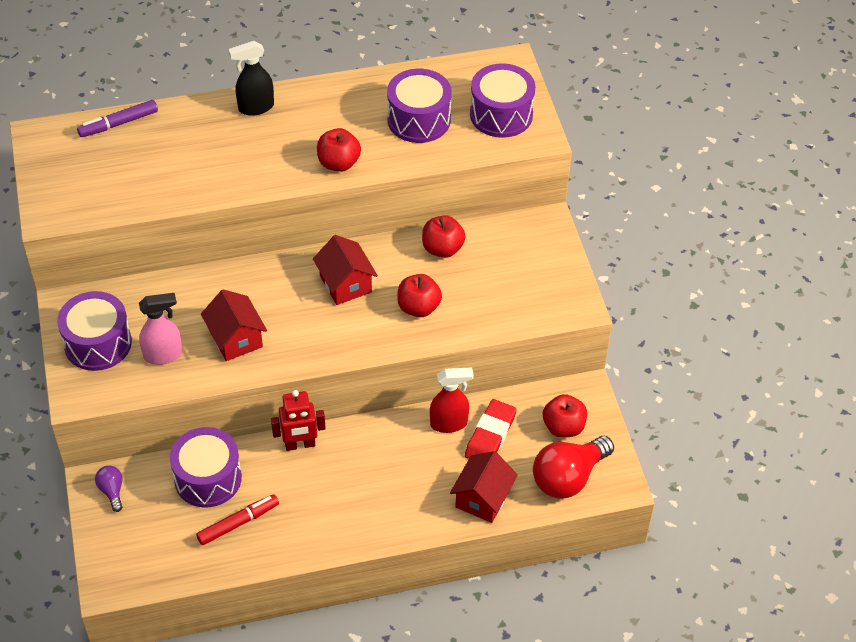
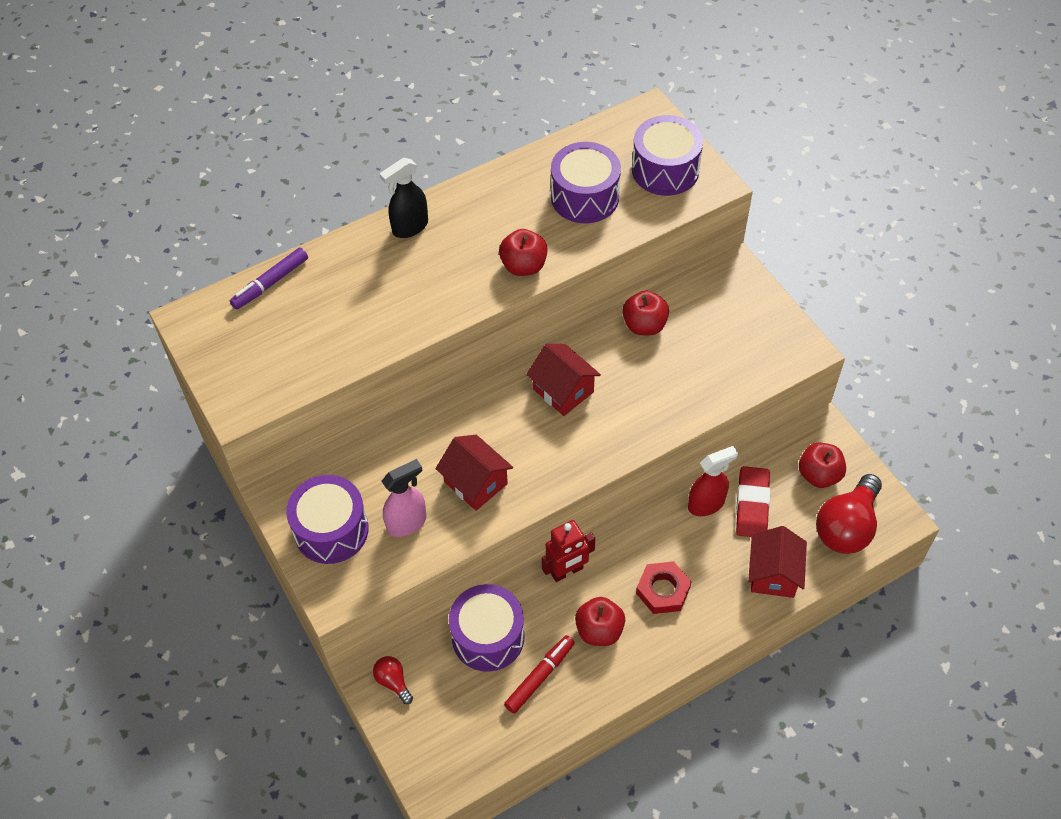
camera: 15 degrees left, 5 degrees up
purple light bulb [95,466,123,512] -> red light bulb [373,656,413,704]
red apple [397,274,442,317] -> red apple moved to [575,597,625,646]
none -> red nut [636,561,692,614]

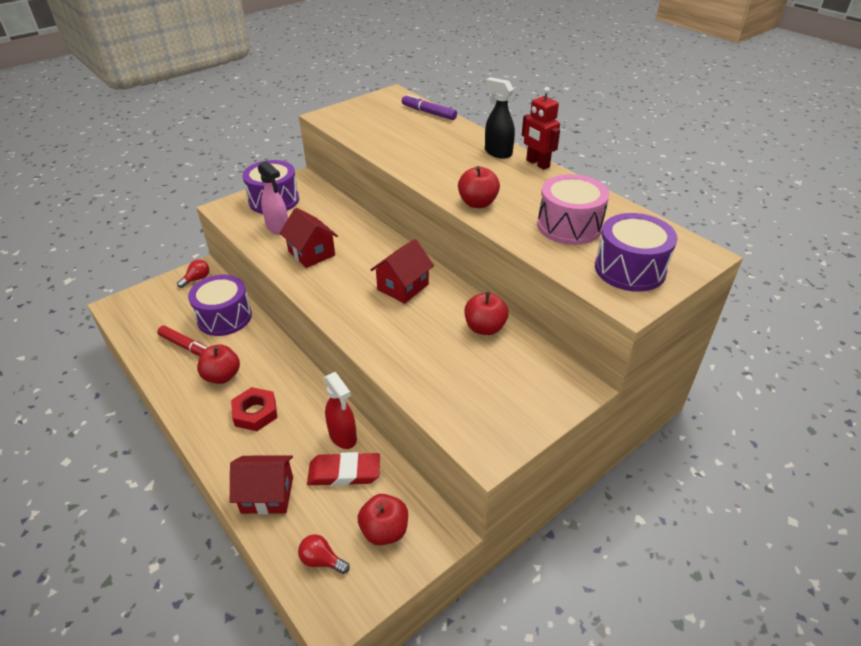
camera: 80 degrees right, 15 degrees down
red house [435,435,513,511] -> red house turned 75 degrees counterclockwise [280,208,338,268]
red robot [542,520,595,582] -> red robot moved to [522,87,560,170]
purple drum [551,142,621,223] -> pink drum [537,174,609,245]
red light bulb [816,474,882,554] -> red light bulb [298,534,350,574], size x0.48

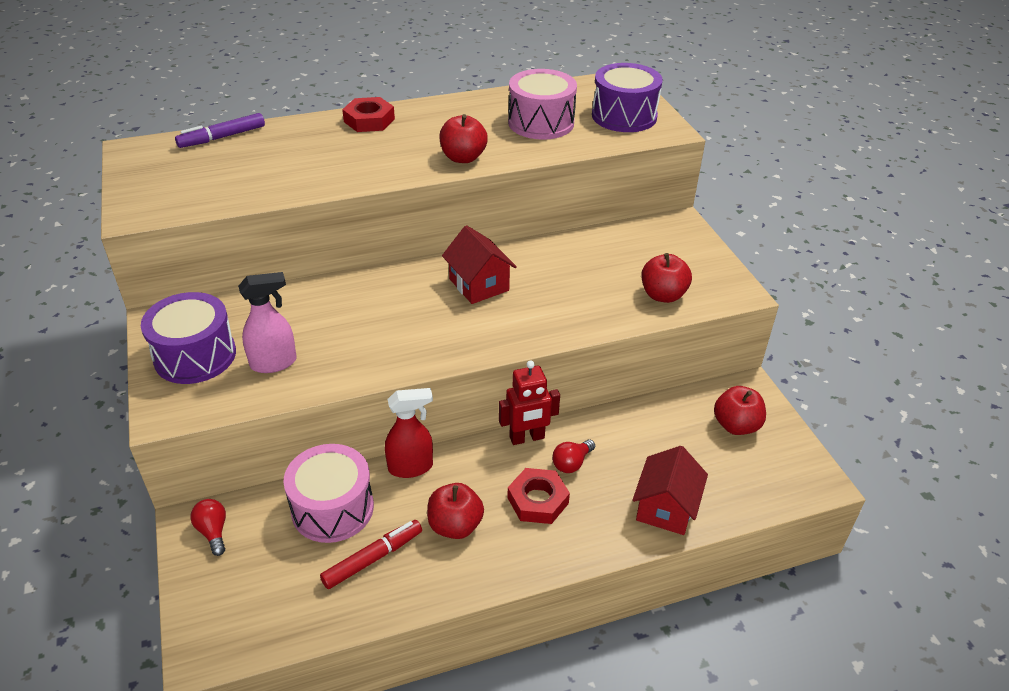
camera: 70 degrees left, 0 degrees up
purple drum [188,275,252,336] -> pink drum [283,444,374,543]
red house [280,208,338,268] -> none
red light bulb [298,534,350,574] -> red light bulb moved to [552,440,595,473]
red eraser [307,452,380,486] -> none
red spray bottle [324,372,357,449] -> red spray bottle moved to [385,388,433,478]
red apple [465,292,509,335] -> red apple moved to [641,253,692,303]
black spray bottle [485,77,515,159] -> red nut [342,97,395,132]
red robot [522,87,560,170] -> red robot moved to [499,360,560,445]

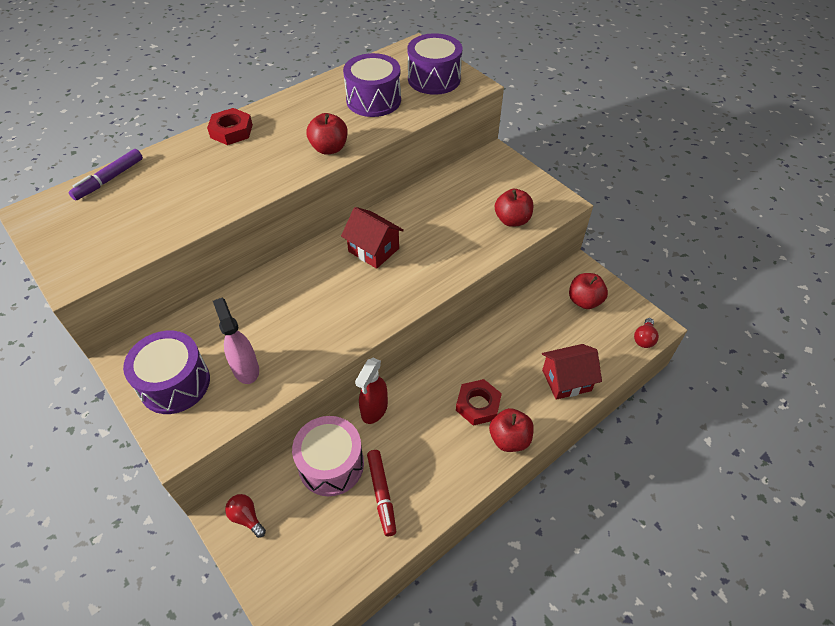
camera: 20 degrees left, 10 degrees up
pink spray bottle [238,272,297,373] -> pink spray bottle turned 75 degrees counterclockwise [213,298,259,384]
red marker [320,520,422,589] -> red marker turned 135 degrees clockwise [367,450,396,536]
red spray bottle [385,388,433,478] -> red spray bottle turned 150 degrees clockwise [355,358,388,424]
red apple [427,483,484,539] -> red apple moved to [489,408,534,452]
red robot [499,360,560,445] -> none
pink drum [508,69,577,140] -> purple drum [343,53,401,117]
red light bulb [552,440,595,473] -> red light bulb moved to [634,318,659,348]
red house [632,446,708,535] -> red house turned 75 degrees clockwise [542,344,602,400]

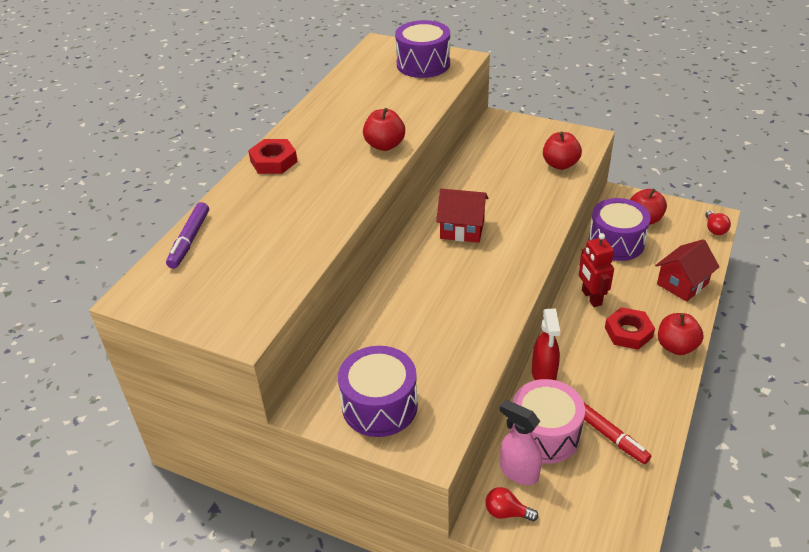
camera: 25 degrees left, 10 degrees down
pink spray bottle [213,298,259,384] -> pink spray bottle moved to [500,400,542,485]
purple drum [343,53,401,117] -> purple drum moved to [588,198,650,261]
none -> red robot [579,233,614,307]

